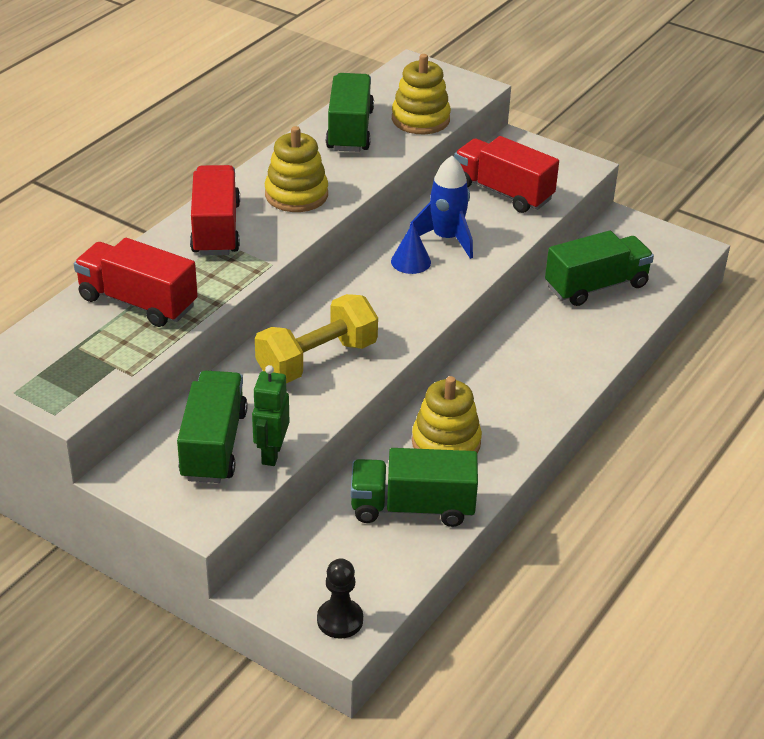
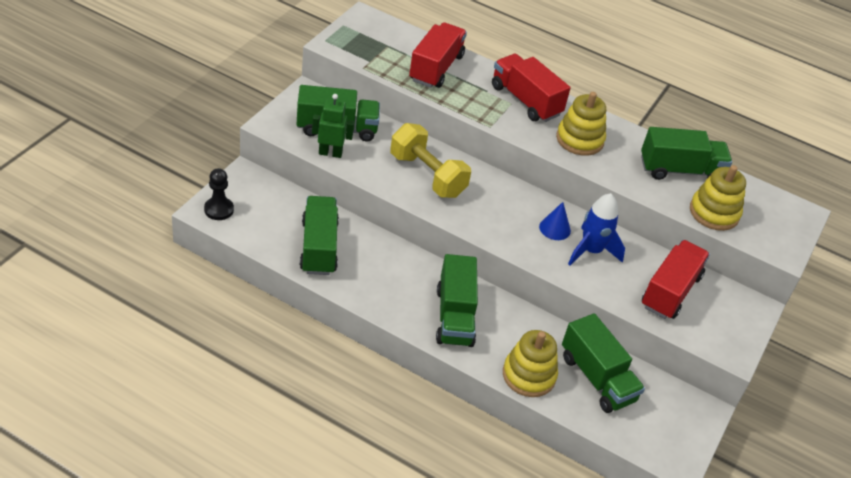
camera: 80 degrees right, 5 degrees up
red truck [190,165,240,256] -> red truck turned 120 degrees counterclockwise [492,54,571,122]
yellow stacking toy [412,376,482,453] -> yellow stacking toy moved to [503,330,558,397]
none -> green truck [436,254,478,347]

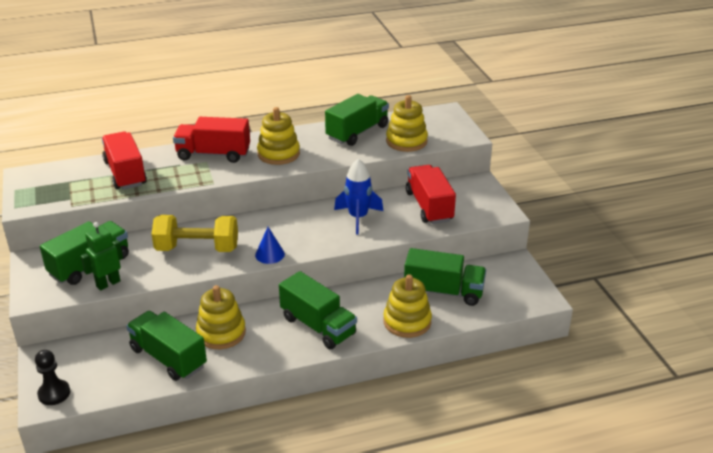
camera: 40 degrees left, 10 degrees down
blue cone [539,202,571,240] -> blue cone moved to [255,227,285,264]
none -> yellow stacking toy [196,285,246,349]

